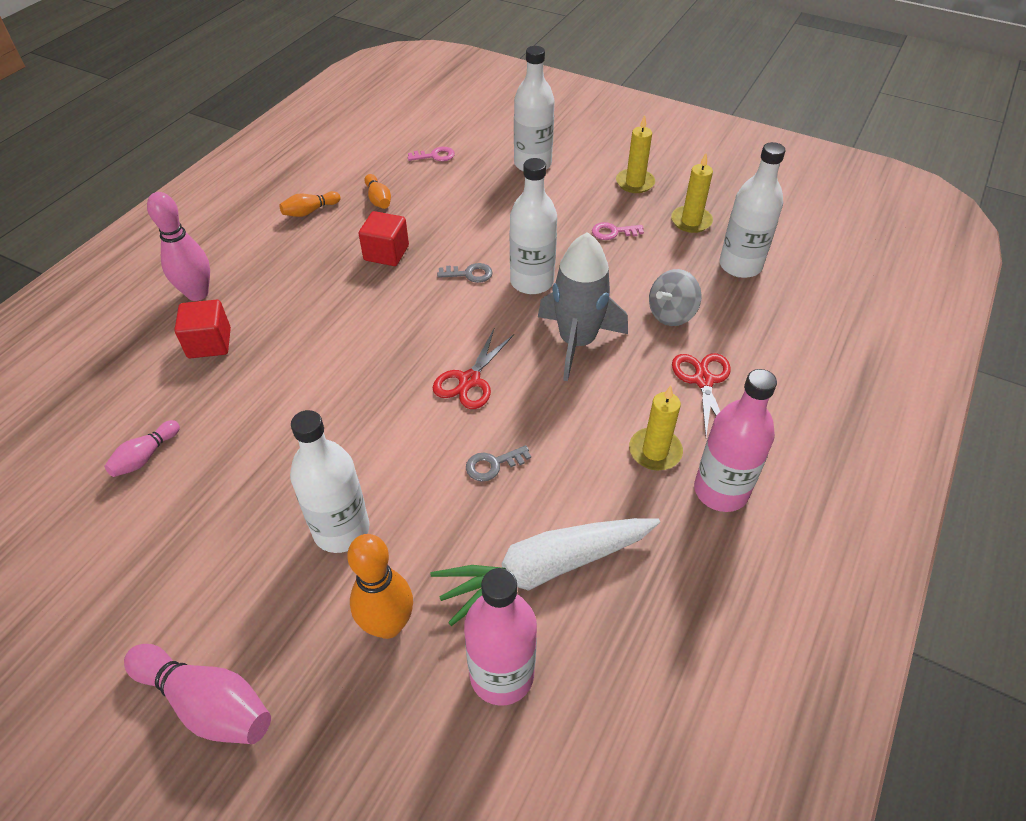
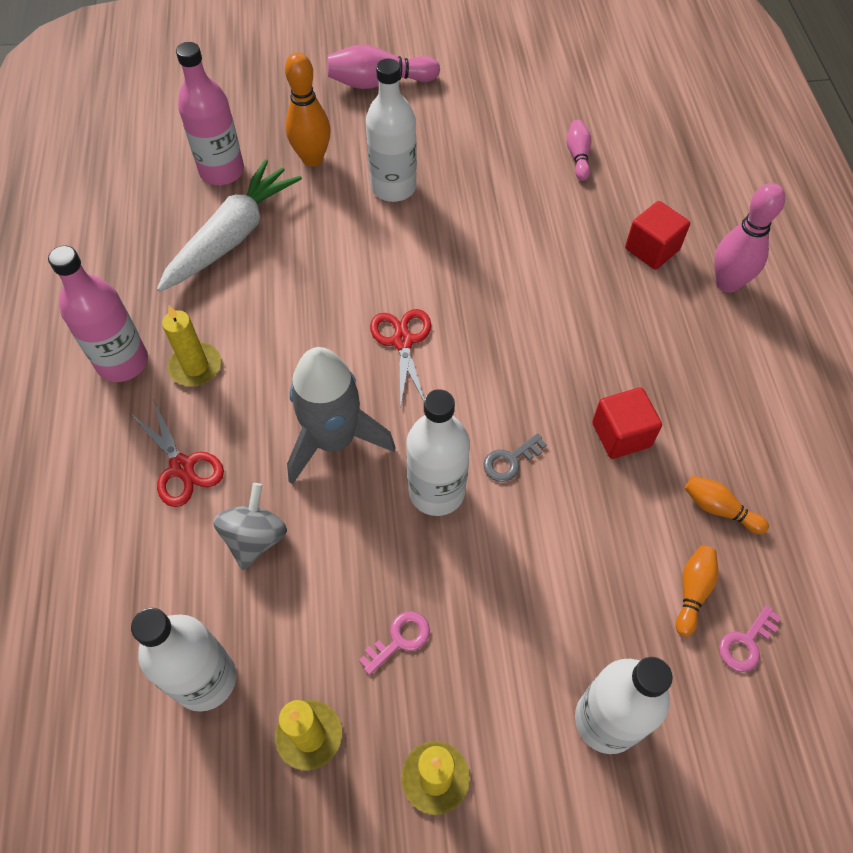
camera: 145 degrees right, 10 degrees up
orange bowling pin [279,191,341,217] -> orange bowling pin moved to [676,545,718,637]
grey key [466,445,531,482] -> none

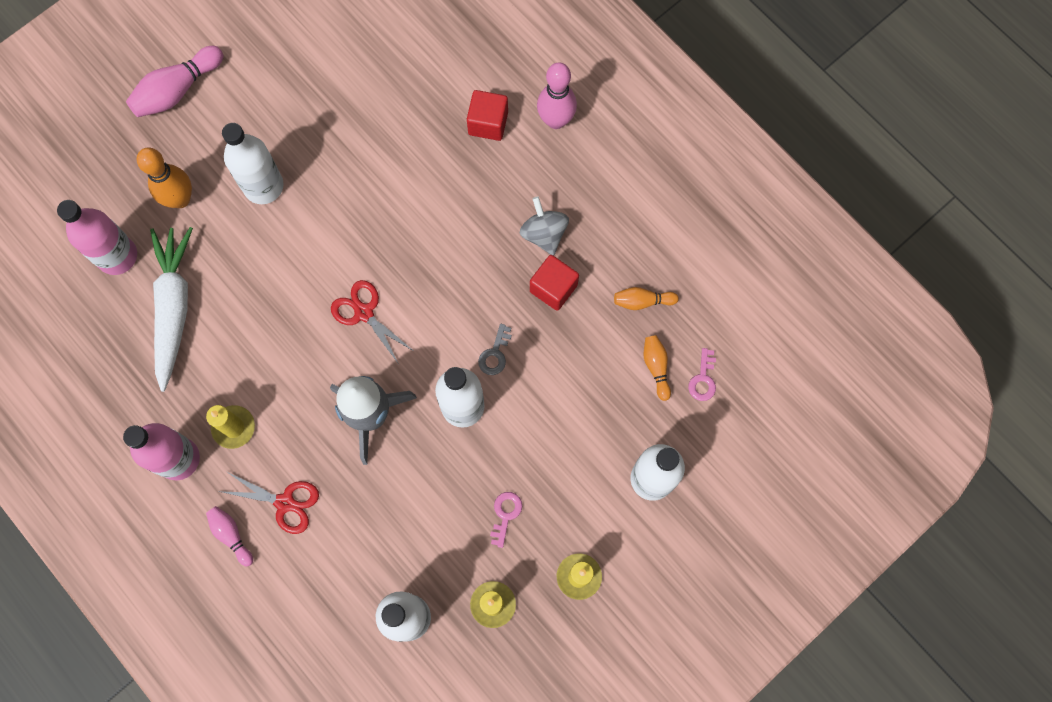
camera: 35 degrees left, 15 degrees up
grey spinning top [213,483,287,570] -> grey spinning top moved to [520,197,569,256]
pink bowling pin [566,120,592,181] -> pink bowling pin moved to [206,506,253,567]

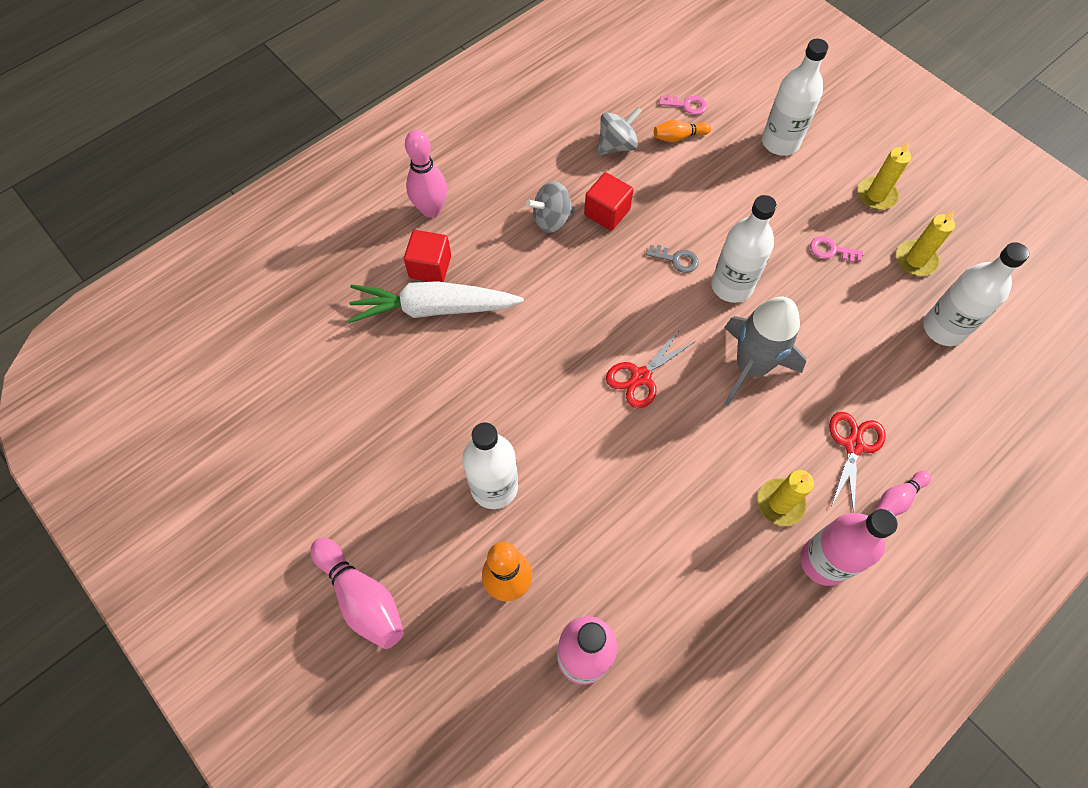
camera: 90 degrees left, 10 degrees down
white carrot [150,227,193,392] -> white carrot moved to [348,281,524,323]
orange bowling pin [614,287,679,310] -> grey spinning top [598,107,642,155]

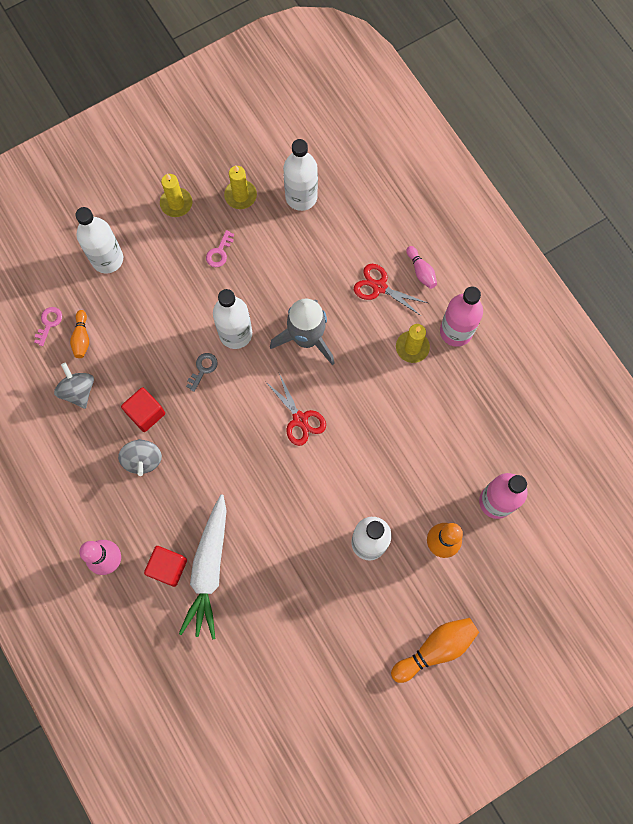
camera: 80 degrees left, 10 degrees up
pink bowling pin [310,538,404,649] -> orange bowling pin [391,618,479,683]

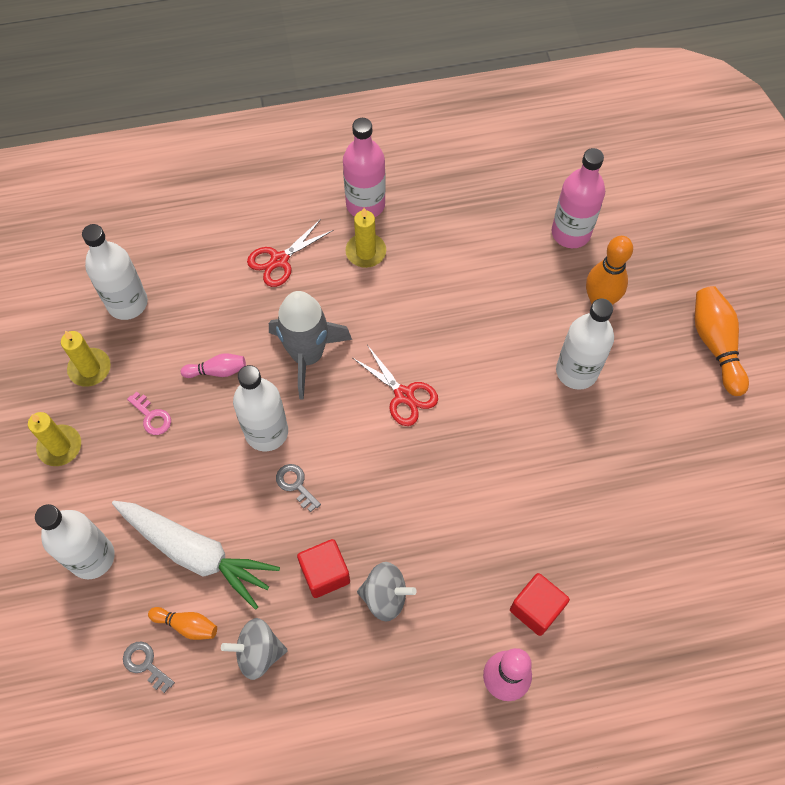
camera: 70 degrees left, 10 degrees down
pink key [34,307,62,346] -> grey key [123,642,175,693]
white carrot [179,494,227,639] -> white carrot moved to [112,501,280,610]
red scissors [265,373,326,446] -> red scissors turned 60 degrees clockwise [353,345,438,426]
pink bowling pin [406,246,437,289] -> pink bowling pin moved to [181,353,246,378]

